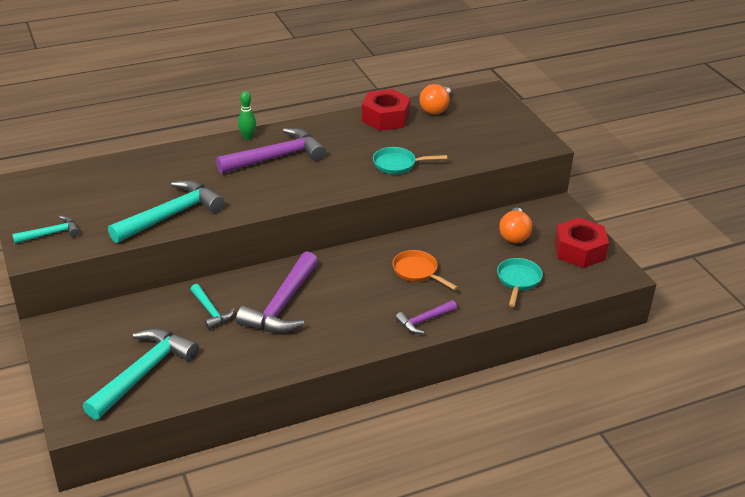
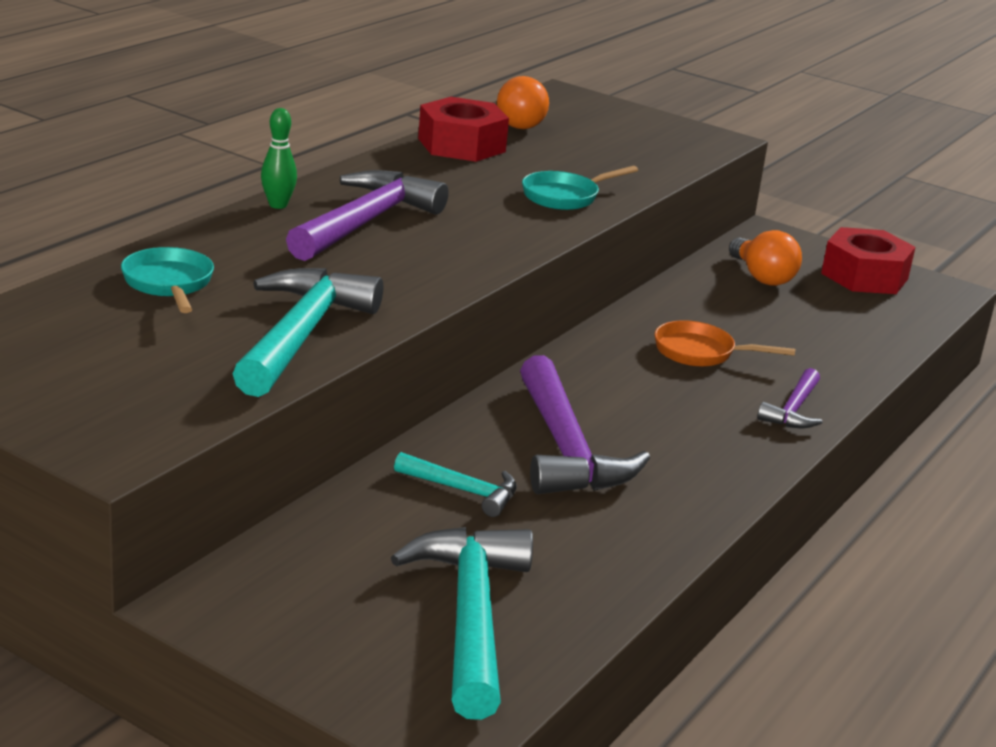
camera: 35 degrees left, 10 degrees down
turquoise hammer [12,216,80,244] -> none
turquoise pan [497,258,543,307] -> turquoise pan moved to [121,247,214,313]

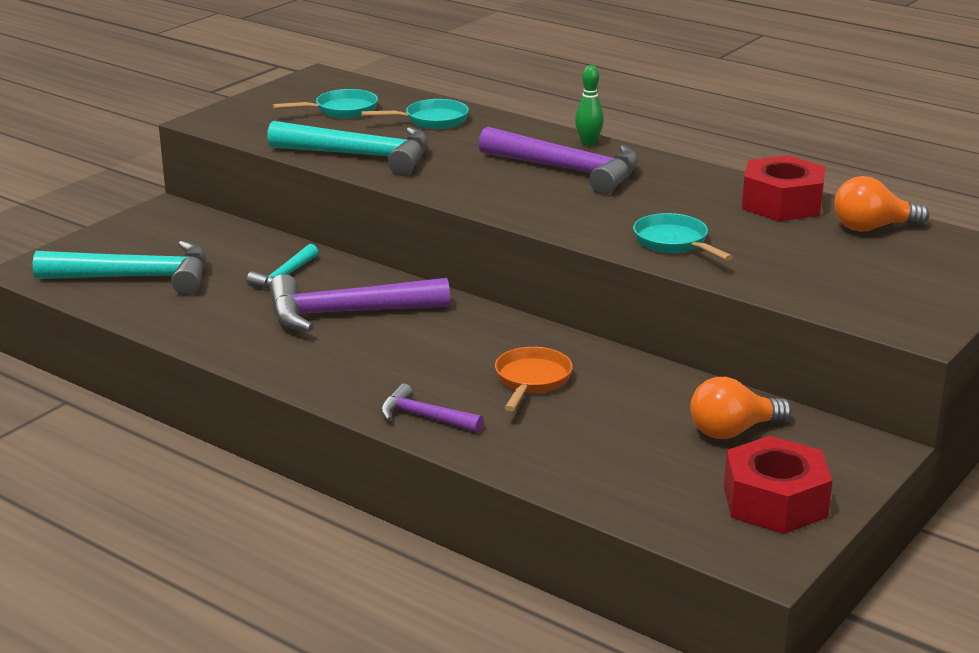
camera: 95 degrees right, 0 degrees up
none -> turquoise pan [273,89,378,119]

